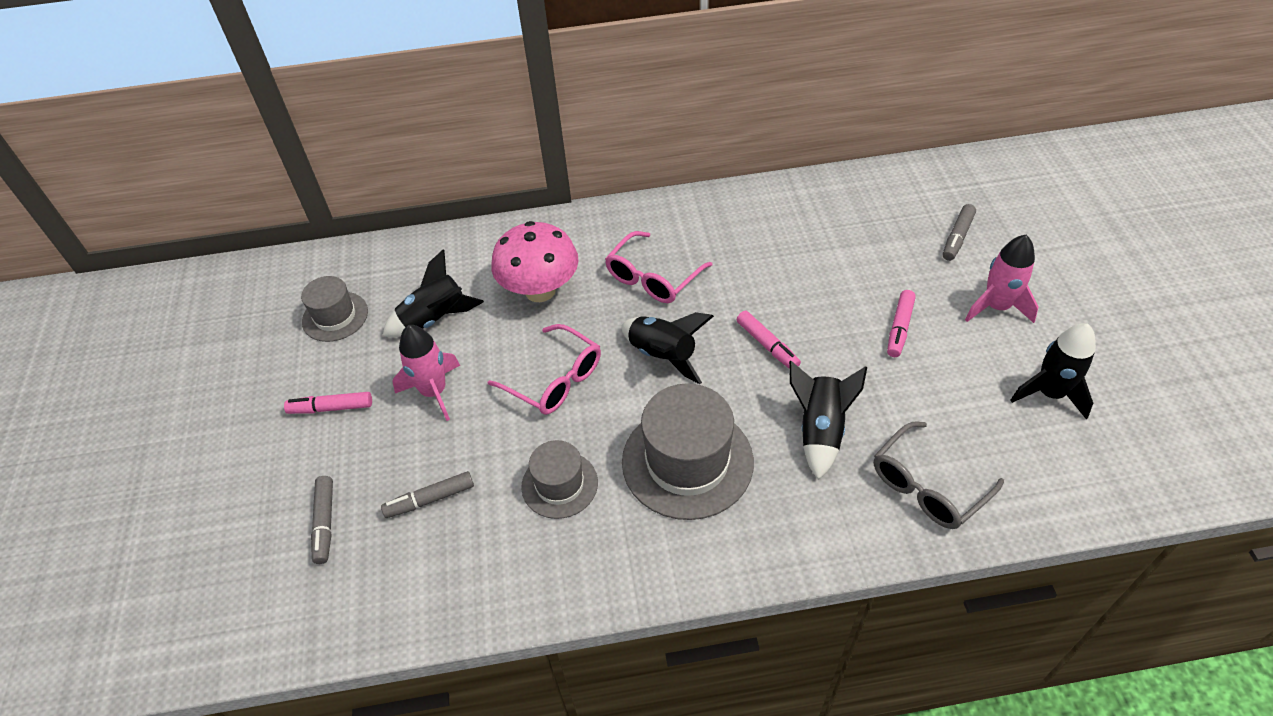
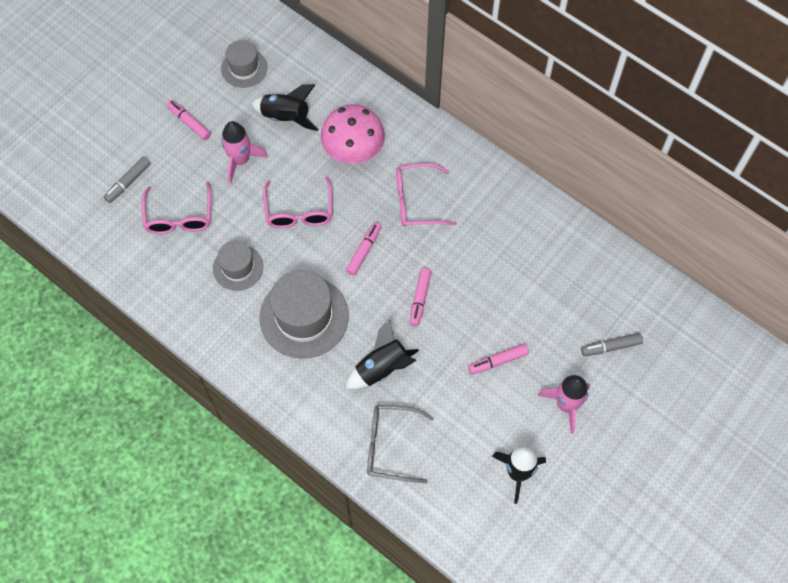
camera: 45 degrees right, 15 degrees up
grey marker [381,471,474,518] -> pink glasses [142,182,211,234]
black rocket [622,312,714,384] -> pink marker [346,223,381,276]

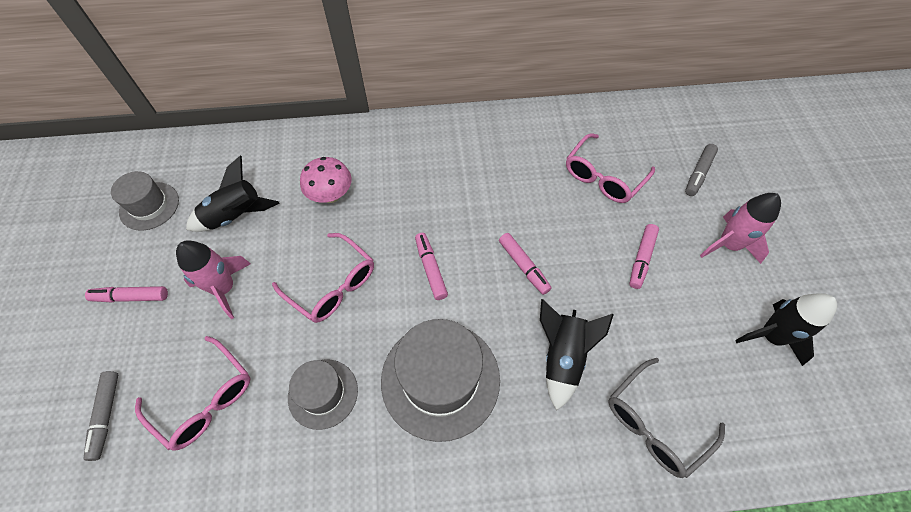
camera: 45 degrees left, 5 degrees down
pink mushroom [320,104,385,164] -> pink mushroom [300,157,352,203], size x0.66
pink glasses [396,163,457,227] -> pink glasses moved to [566,133,655,203]

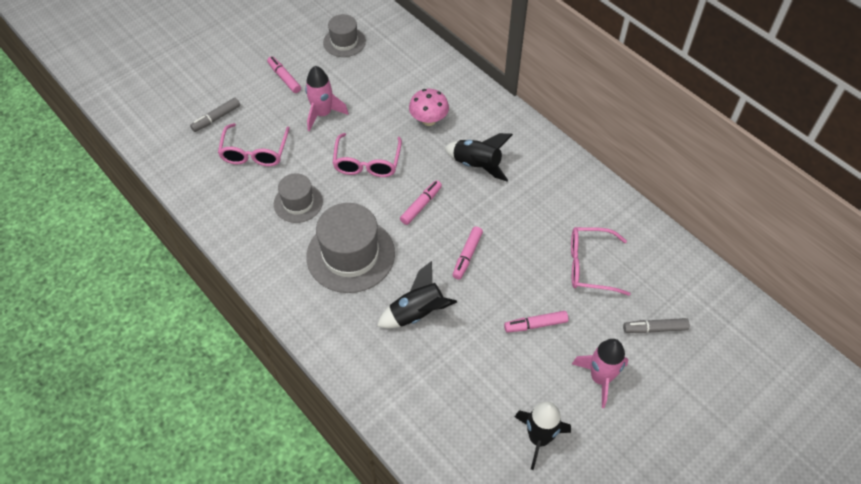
camera: 55 degrees right, 5 degrees down
black rocket [186,156,280,232] -> black rocket moved to [445,133,513,181]
grey glasses [608,358,725,478] -> none

